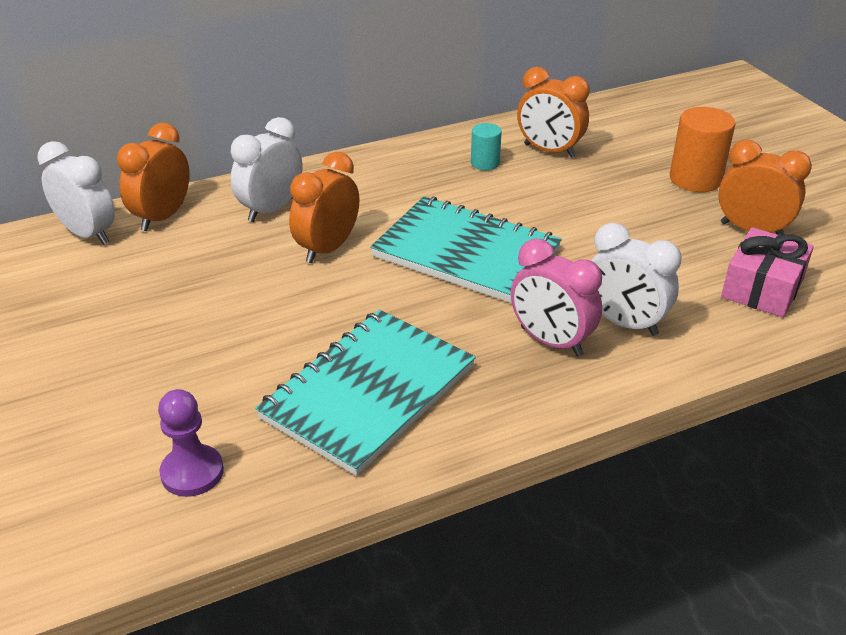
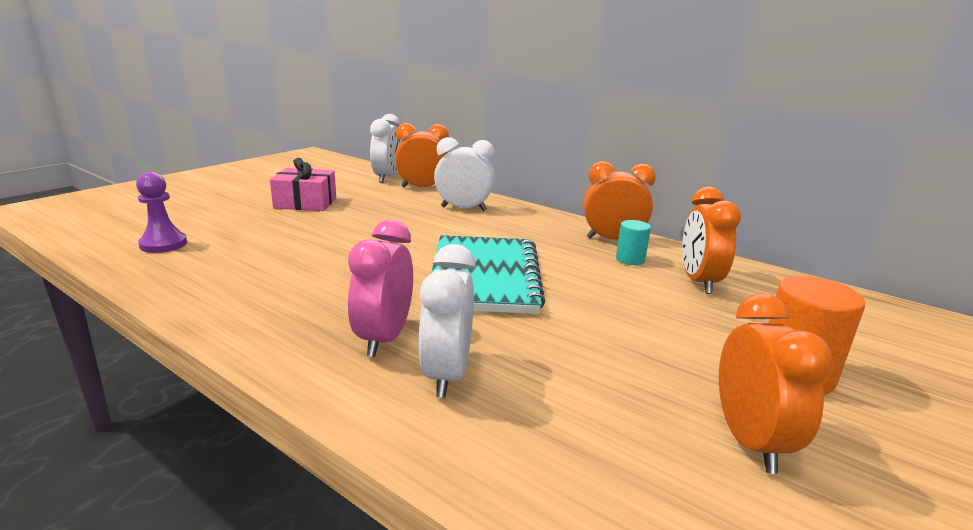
camera: 60 degrees right, 15 degrees down
turquoise notebook [255,310,476,476] -> none
orange clock [289,152,359,263] -> orange clock moved to [584,161,656,239]
pink gift [721,227,814,318] -> pink gift moved to [270,158,336,211]

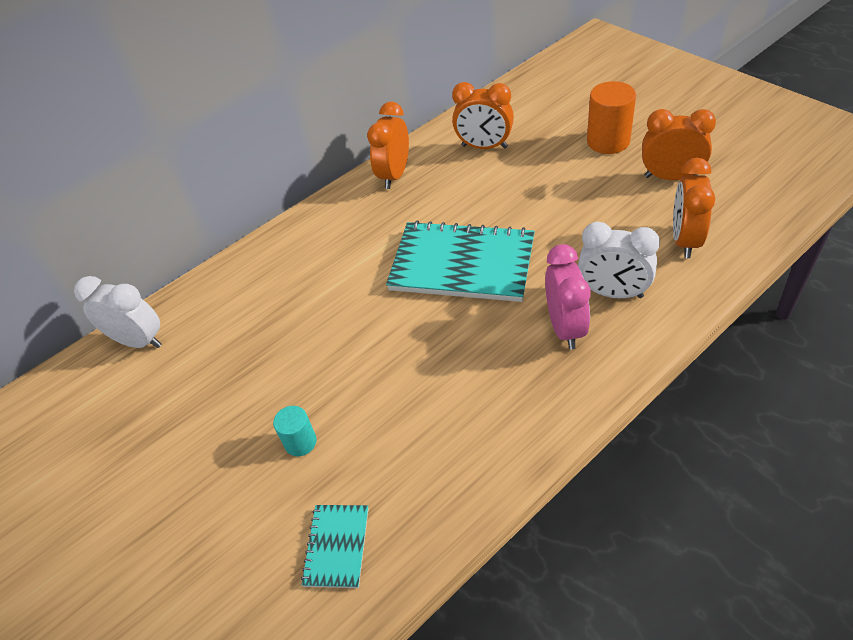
camera: 70 degrees left, 25 degrees up
purple pawn [136,172,187,253] -> turquoise notebook [301,505,369,588]
pink gift [270,158,336,211] -> none
pink clock [348,219,413,357] -> pink clock turned 120 degrees counterclockwise [545,244,590,350]
orange clock [395,123,449,188] -> orange clock moved to [673,158,715,258]
white clock [434,137,495,211] -> none
turquoise cylinder [616,220,651,265] -> turquoise cylinder moved to [273,406,317,456]

